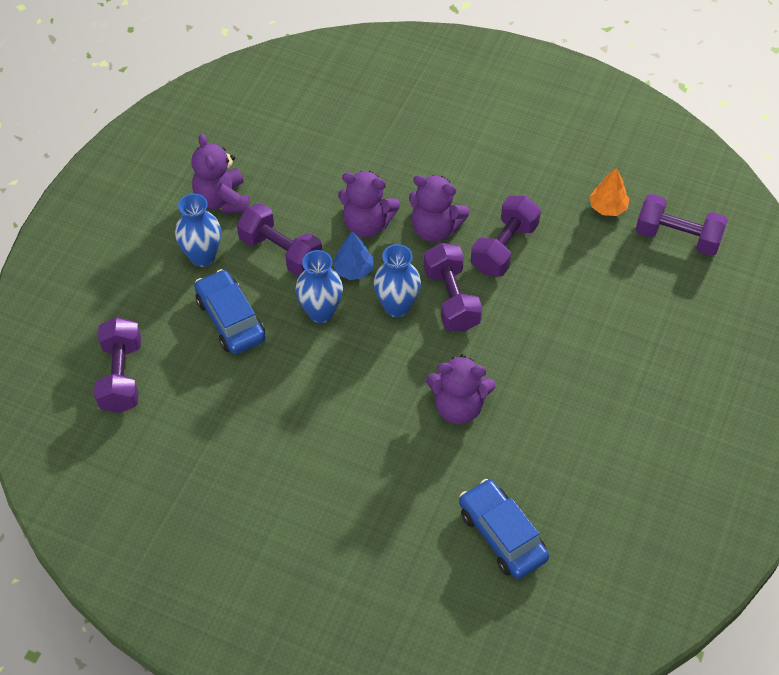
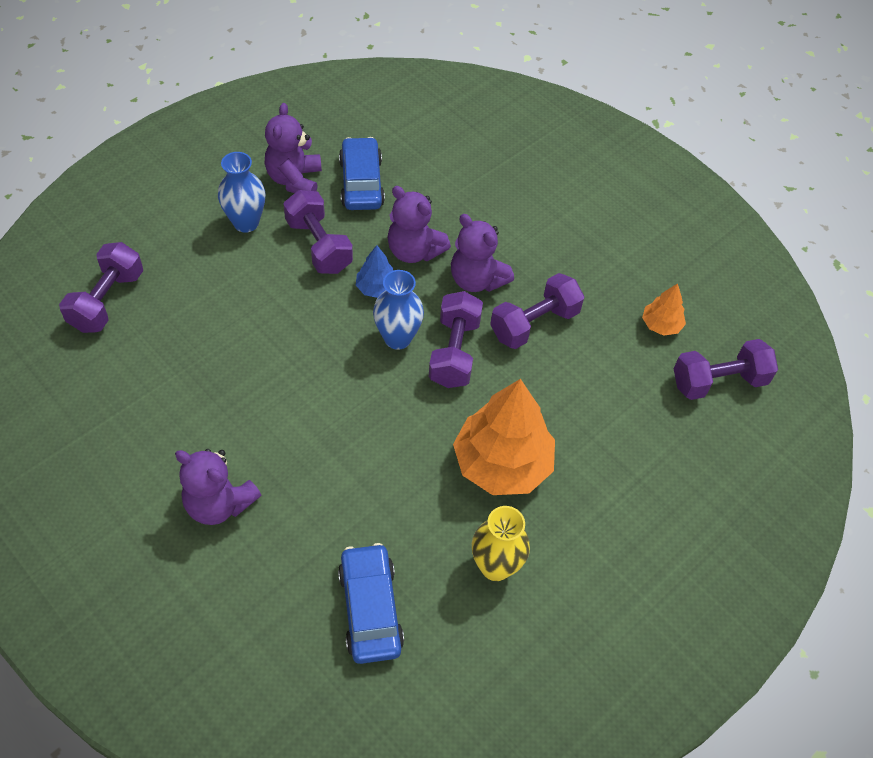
camera: 20 degrees right, 0 degrees up
blue car [194,269,265,354] -> blue car moved to [339,137,385,210]
blue vase [295,250,343,323] -> none
purple teddy bear [426,354,495,424] -> purple teddy bear moved to [175,449,261,525]
purple dumbbell [635,194,728,256] -> purple dumbbell turned 60 degrees counterclockwise [674,339,778,400]
none -> orange tree [453,379,555,495]
none -> yellow vase [472,506,530,581]

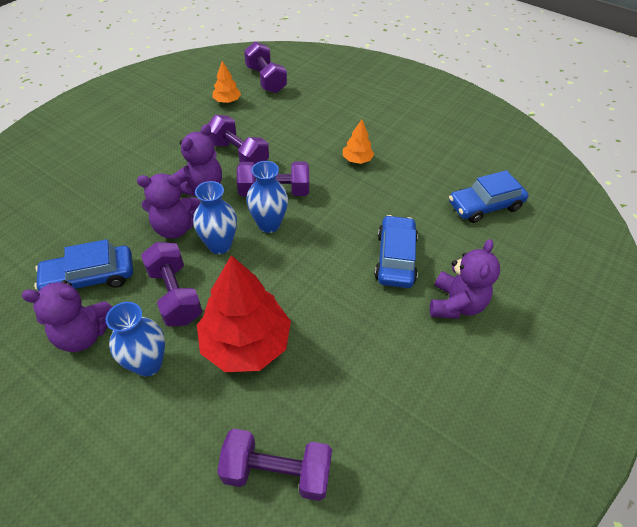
camera: 100 degrees left, 5 degrees down
purple dumbbell [283,190,353,274] -> purple dumbbell turned 75 degrees counterclockwise [141,242,202,326]
blue tree [356,245,394,298] -> blue vase [193,181,237,254]
purple teddy bear [387,186,451,263] -> purple teddy bear turned 60 degrees clockwise [137,173,201,239]
orange tree [453,379,555,495] -> orange tree [343,120,374,164], size x0.47
yellow vase [472,506,530,581] -> none
none -> red tree [197,255,291,372]
none -> blue car [374,215,418,288]

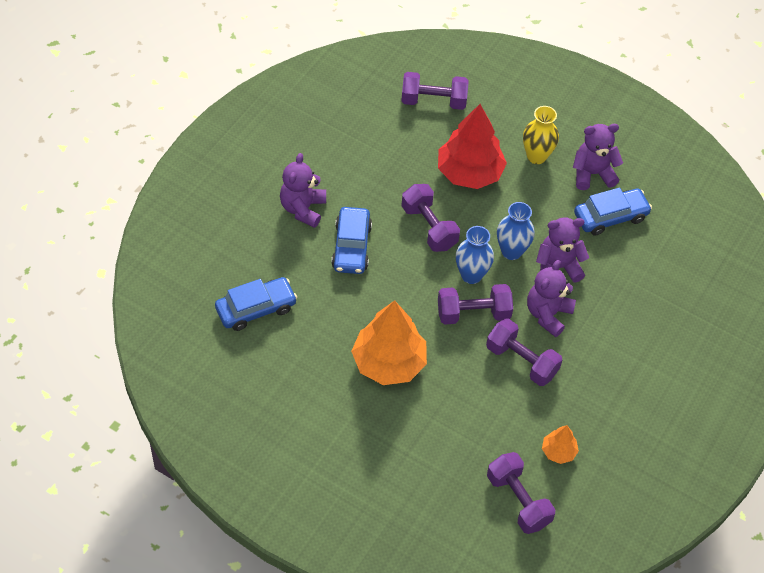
camera: 175 degrees right, 5 degrees up
blue vase [106,302,165,377] -> yellow vase [523,106,559,164]
purple dumbbell [141,242,202,326] -> purple dumbbell moved to [401,184,460,252]
orange tree [343,120,374,164] -> orange tree [351,300,427,385], size x2.12

